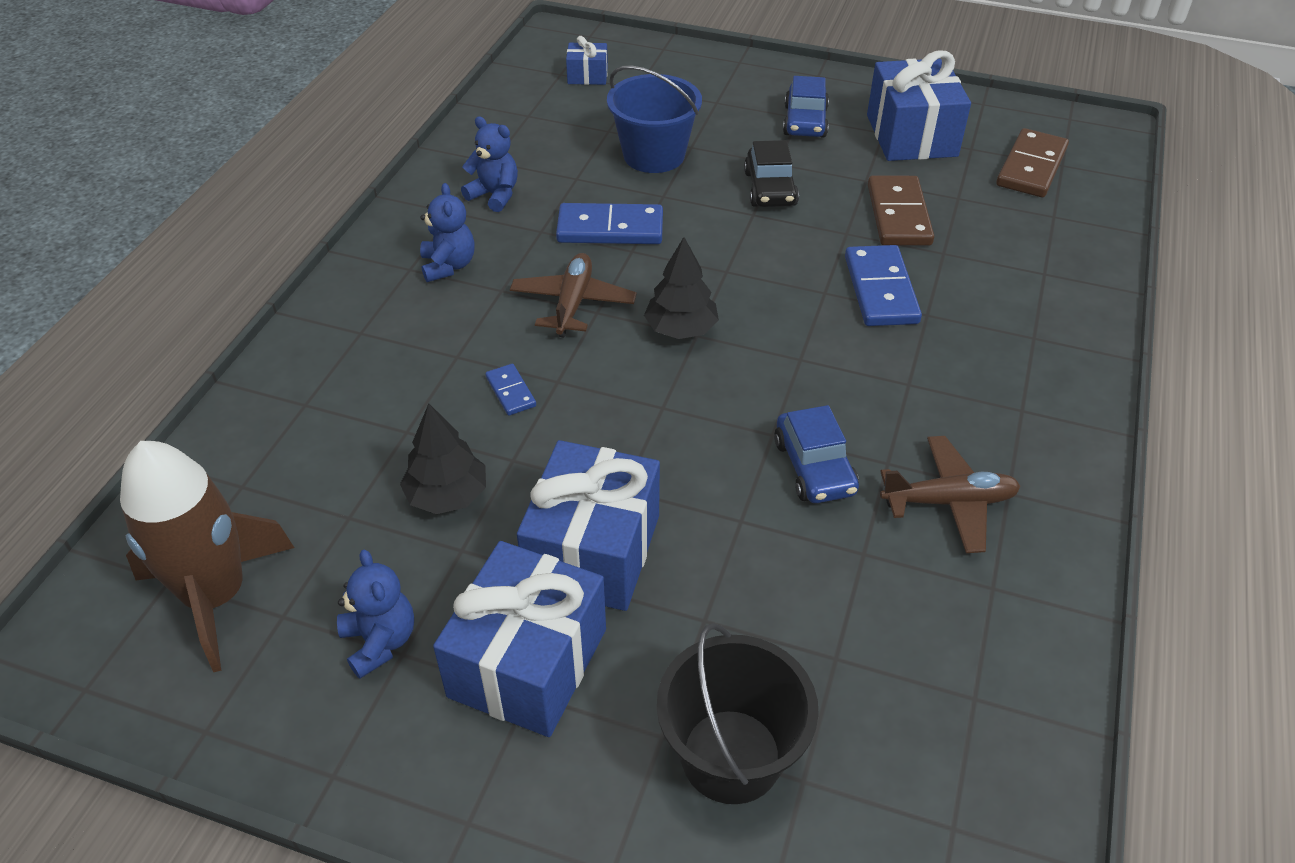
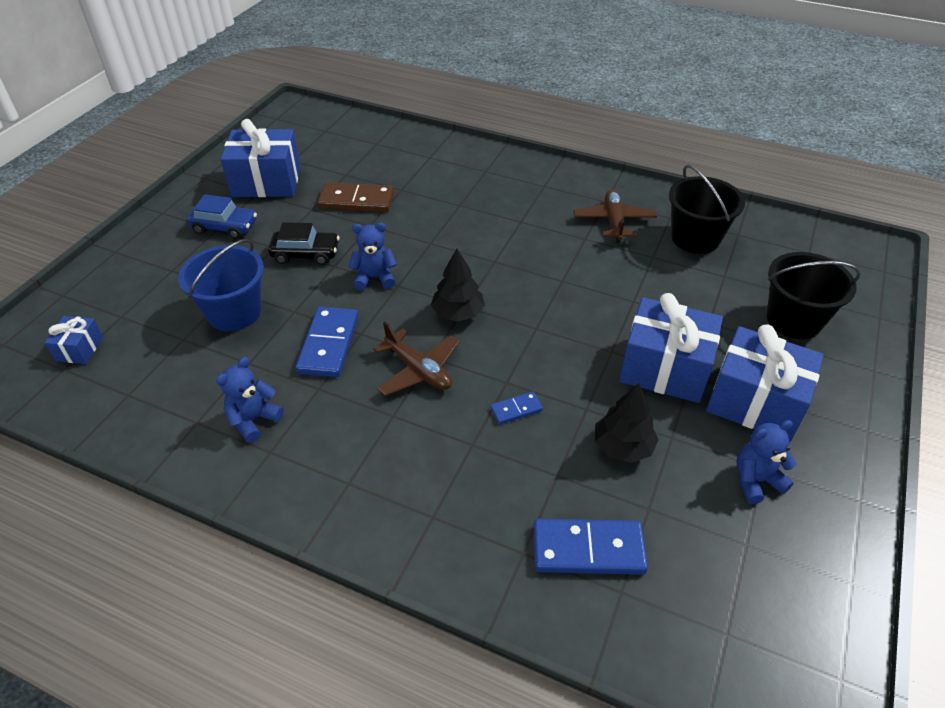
camera: 85 degrees left, 0 degrees up
brown rocket [120,441,295,672] -> none
blue teddy bear [420,183,475,282] -> blue teddy bear moved to [349,223,397,290]
brown plane [510,253,637,338] -> brown plane turned 150 degrees counterclockwise [373,321,460,396]
blue car [774,405,859,503] -> none
blue domino [845,245,922,326] -> blue domino moved to [534,519,648,575]
brown domino [996,128,1069,197] -> none
none -> black bucket [669,165,745,254]

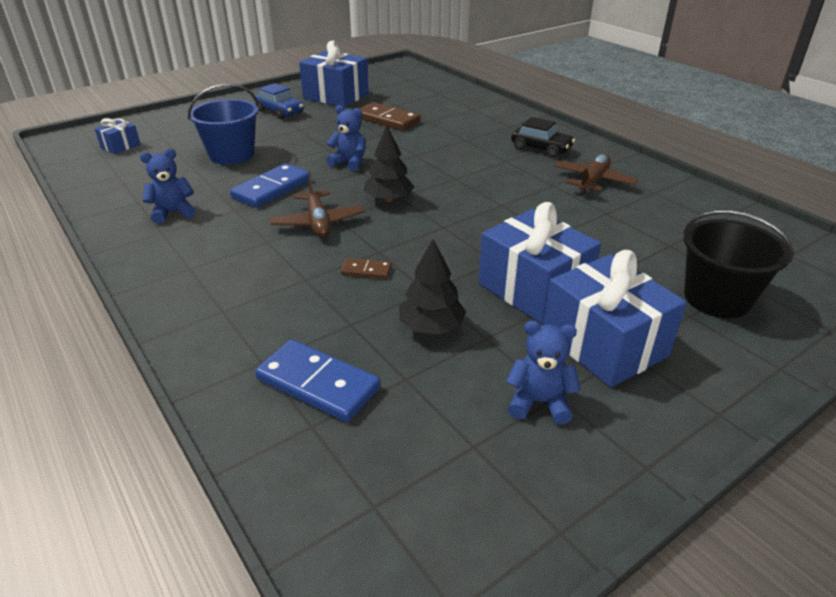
camera: 30 degrees right, 10 degrees down
black car [268,222,339,265] -> black car moved to [511,117,575,158]
blue domino [490,392,543,424] -> brown domino [341,258,392,279]
black bucket [669,165,745,254] -> none

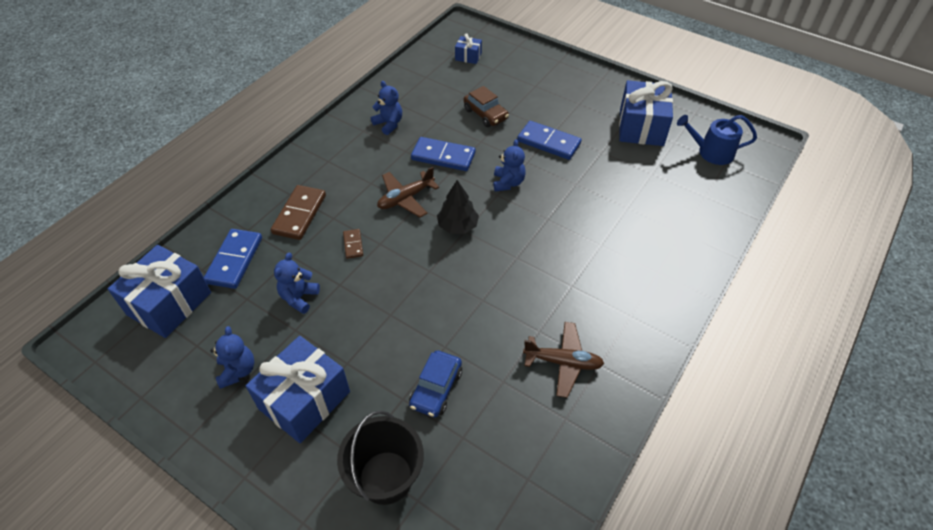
camera: 70 degrees right, 15 degrees up
blue bucket [188,83,259,165] -> brown car [464,86,509,127]
blue car [255,83,304,119] -> blue car moved to [409,350,462,417]
brown domino [359,102,421,131] -> brown domino moved to [271,185,326,240]
black tree [399,239,466,334] -> blue teddy bear [274,253,320,314]
blue gift [478,202,601,324] -> blue gift moved to [108,245,211,338]
black car [511,117,575,158] -> none
none -> blue domino [517,121,581,160]
none -> blue watering can [677,115,757,165]

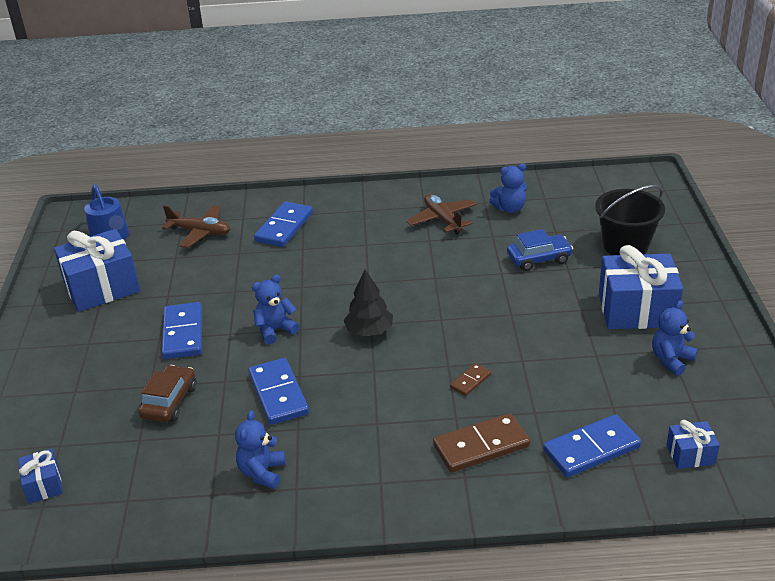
camera: 125 degrees left, 15 degrees down
blue gift [108,245,211,338] -> blue gift [666,420,720,469], size x0.49
blue teddy bear [274,253,320,314] -> blue teddy bear moved to [489,163,527,213]
brown plane [377,167,439,217] -> brown plane moved to [162,205,230,248]
none -> blue domino [254,201,313,247]

